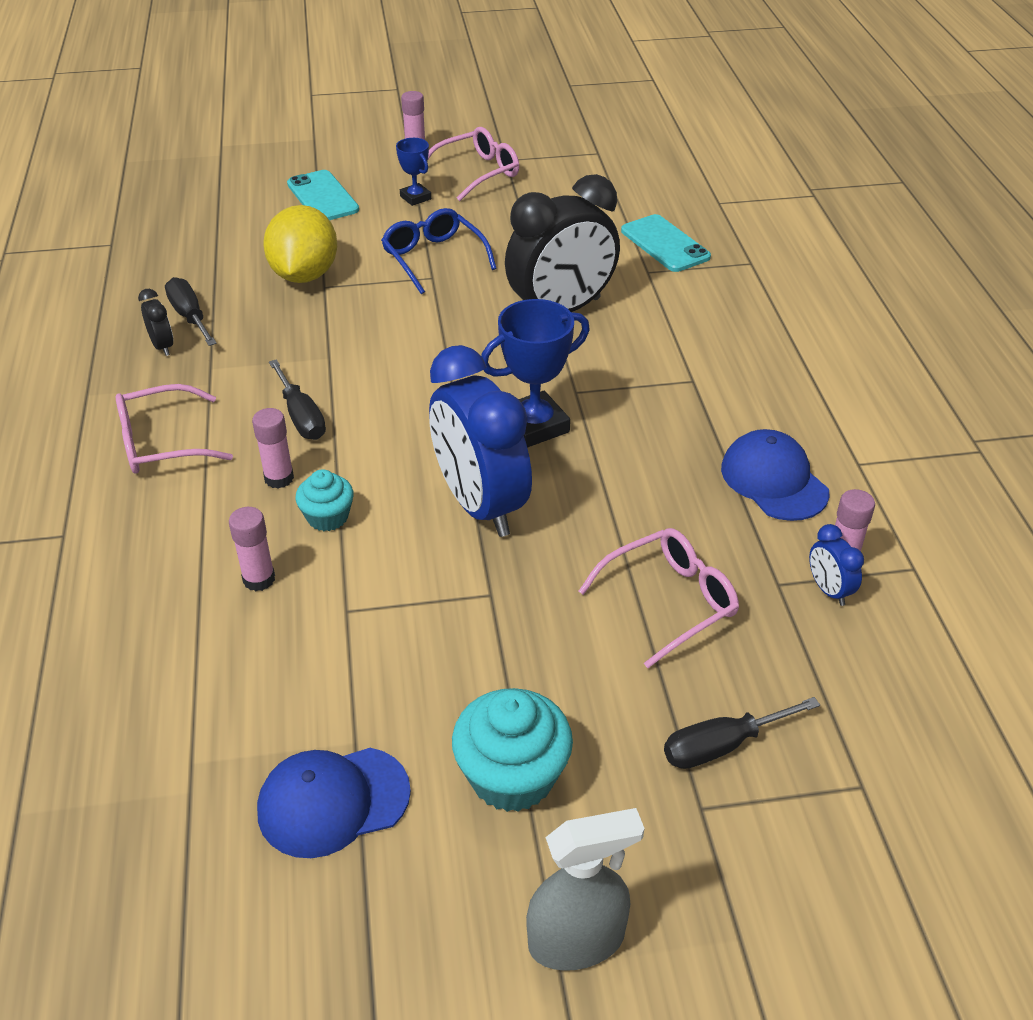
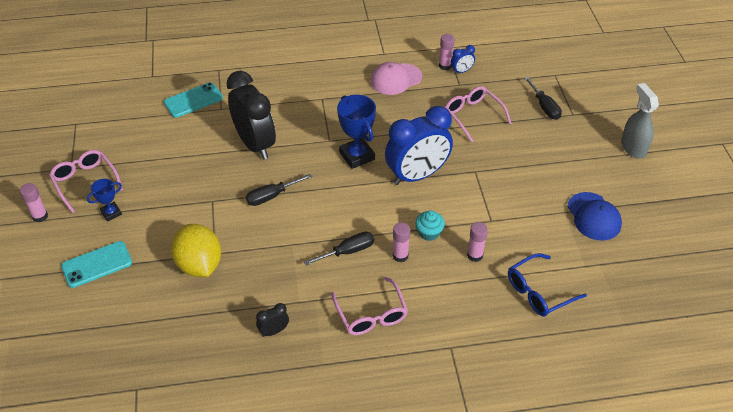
camera: 90 degrees left, 5 degrees up
black screwdriver [165,277,217,346] -> black screwdriver moved to [246,174,312,206]
yellow lemon [263,205,337,283] -> yellow lemon turned 60 degrees clockwise [171,224,221,277]
blue glasses [381,208,497,294] -> blue glasses moved to [508,253,587,317]
turquoise cupcake [452,688,573,812] -> none
blue cap [721,429,830,521] -> pink cap [370,62,422,95]

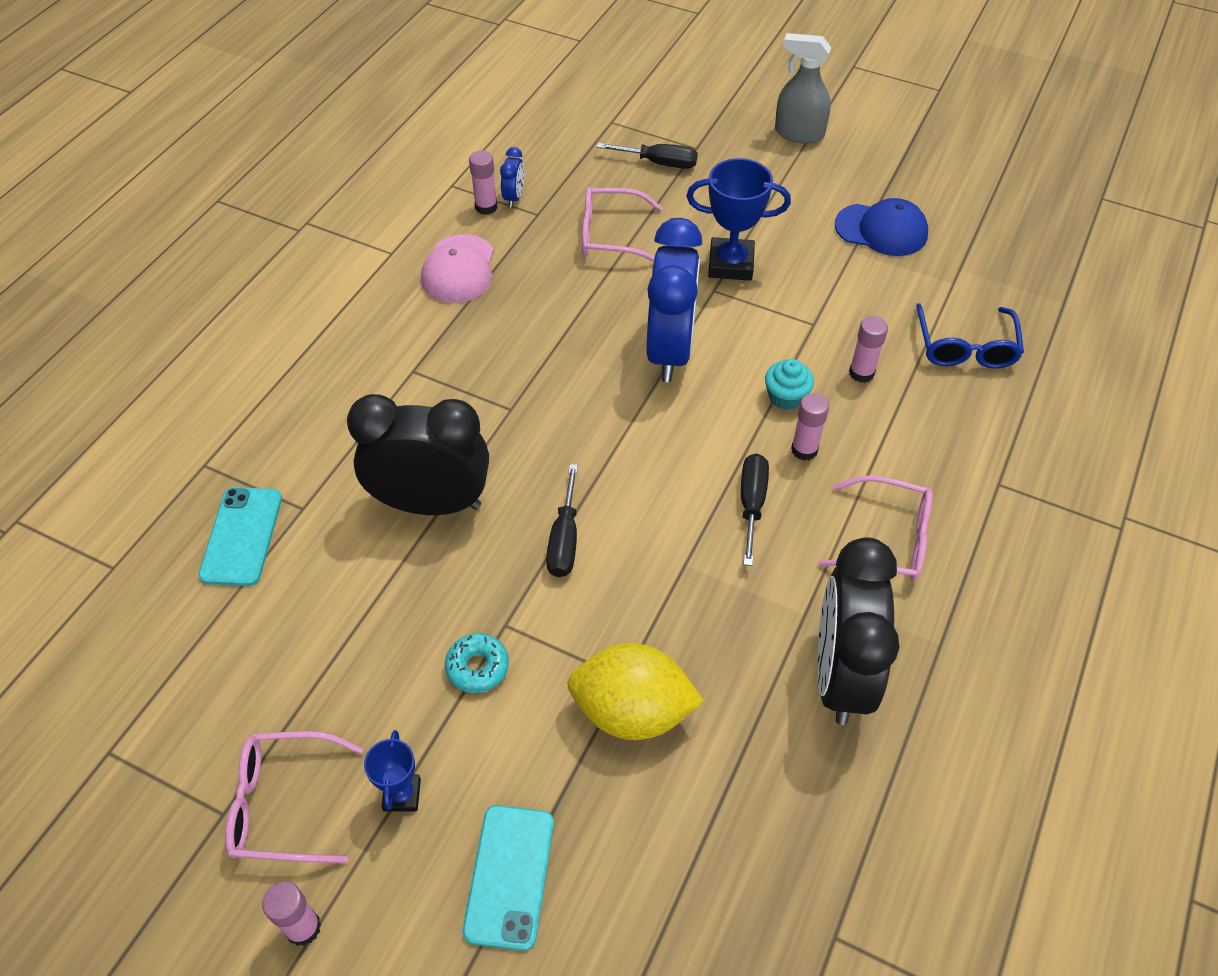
camera: 55 degrees left, 5 degrees up
black clock [256,303,289,337] -> black clock [817,537,899,725], size x2.43
blue trophy [337,95,376,169] -> blue trophy moved to [686,158,791,281]
none -> turquoise donut [445,633,509,693]

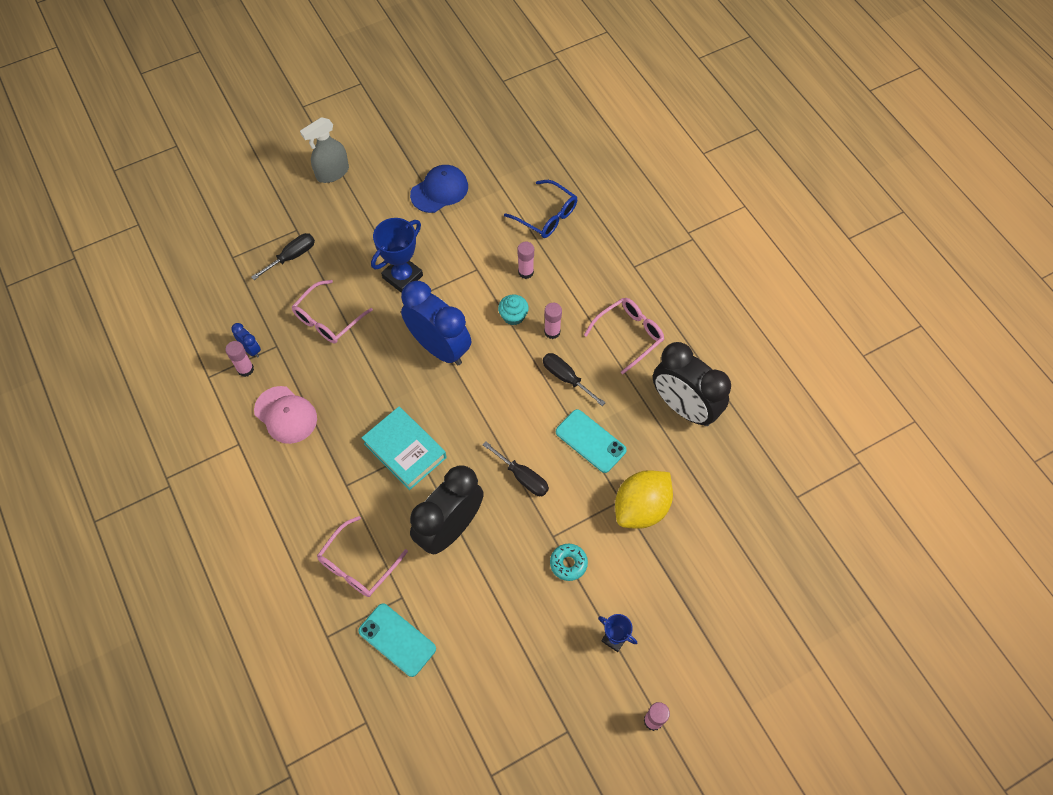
camera: 55 degrees left, 10 degrees up
pink glasses [225,731,363,863] -> pink glasses moved to [317,516,408,597]
turquoise phone [462,805,554,951] -> turquoise phone moved to [556,409,627,473]
none -> turquoise book [362,407,447,490]

